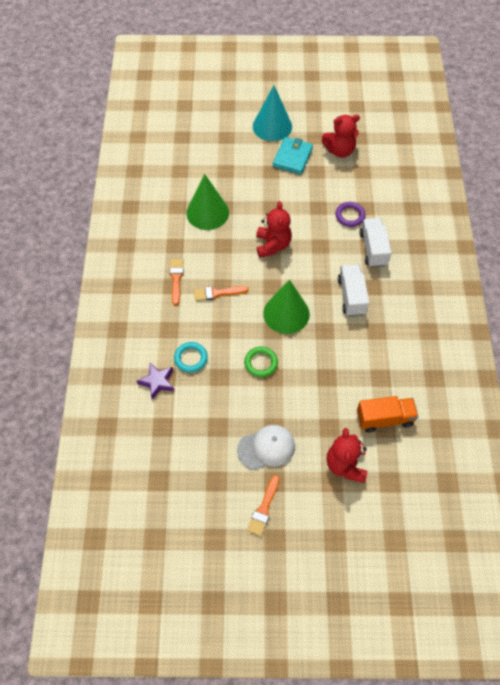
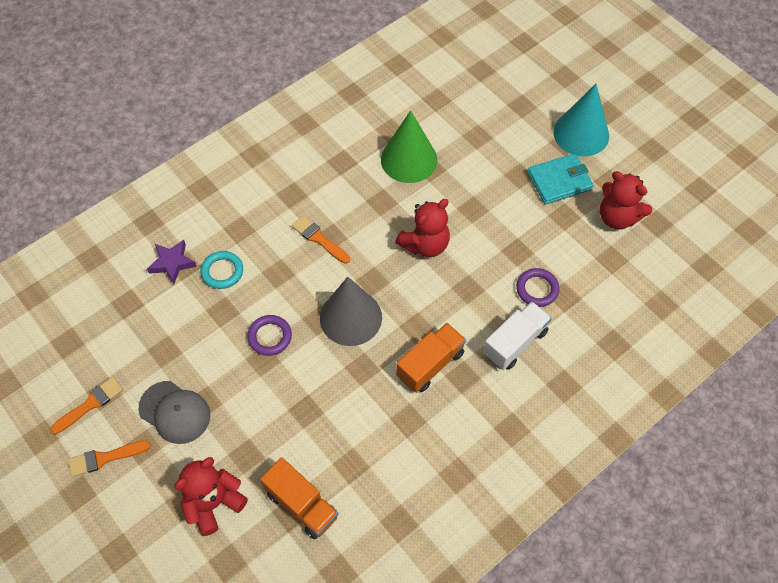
camera: 50 degrees right, 0 degrees up
orange brush [170,259,184,306] -> orange brush moved to [50,377,123,434]
white cap [237,425,295,470] -> grey cap [139,381,210,444]
green ring [244,347,278,377] -> purple ring [247,315,292,356]
green cone [263,279,310,334] -> grey cone [320,277,382,346]
white truck [338,265,369,317] -> orange truck [396,323,466,393]

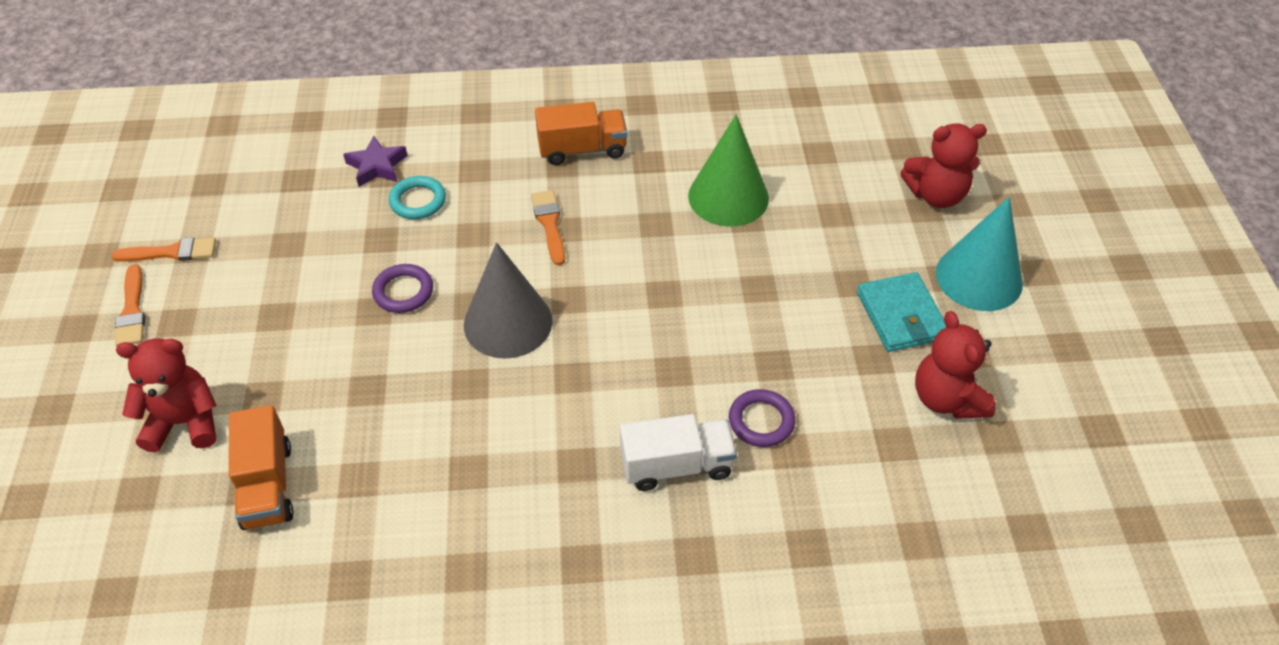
camera: 35 degrees right, 10 degrees down
orange brush [68,440,151,477] -> orange brush turned 120 degrees counterclockwise [115,264,145,346]
grey cap [139,381,210,444] -> none
red teddy bear [395,199,450,257] -> red teddy bear moved to [901,123,987,208]
orange truck [396,323,466,393] -> orange truck moved to [535,102,627,165]
turquoise wallet [528,153,594,204] -> turquoise wallet turned 60 degrees clockwise [857,272,946,352]

